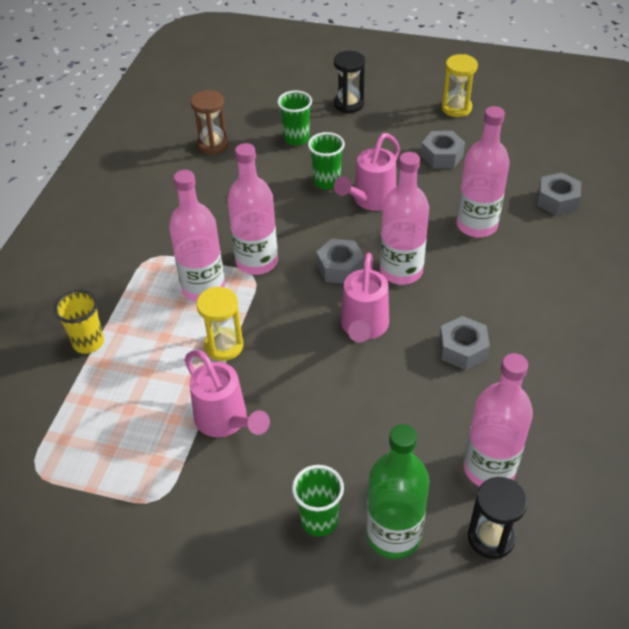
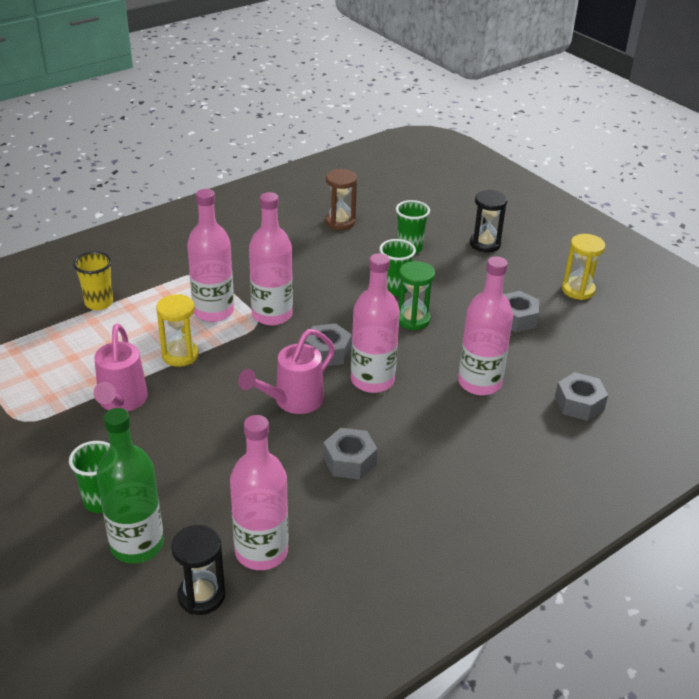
camera: 35 degrees right, 10 degrees down
pink watering can [334,133,400,211] -> green hourglass [399,261,435,330]

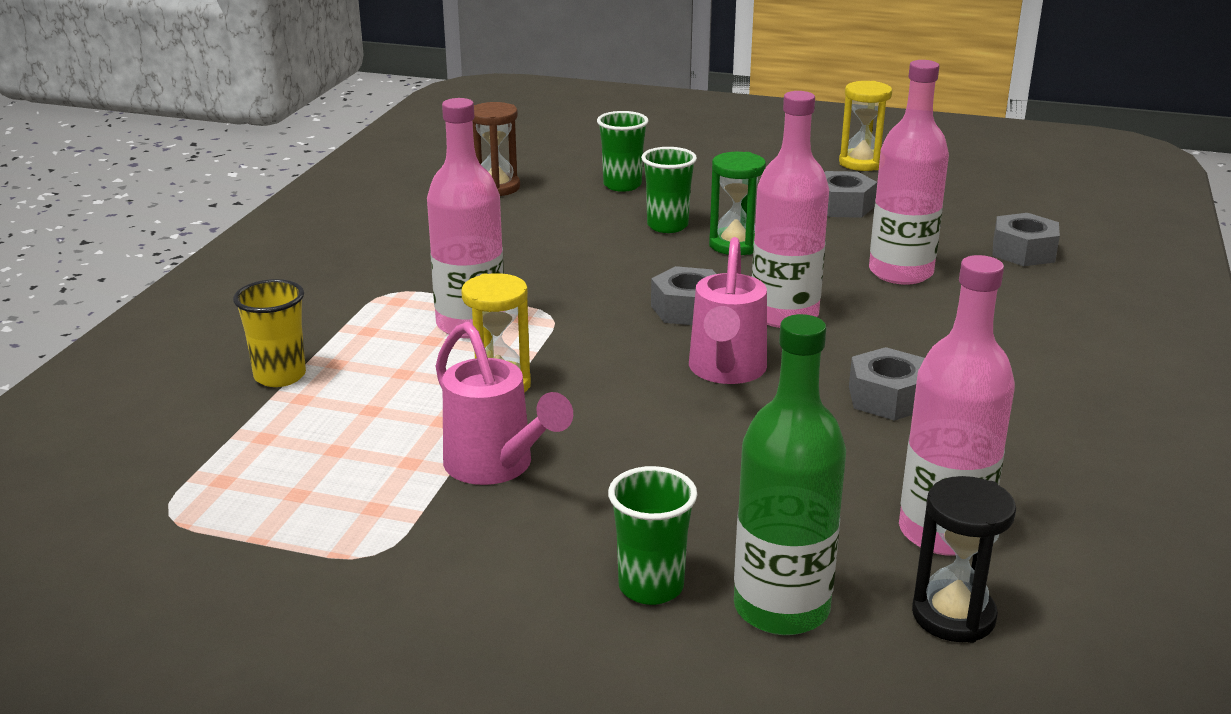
camera: 35 degrees left, 10 degrees down
pink bottle [249,192,293,325] -> none
black hourglass [470,190,507,253] -> none

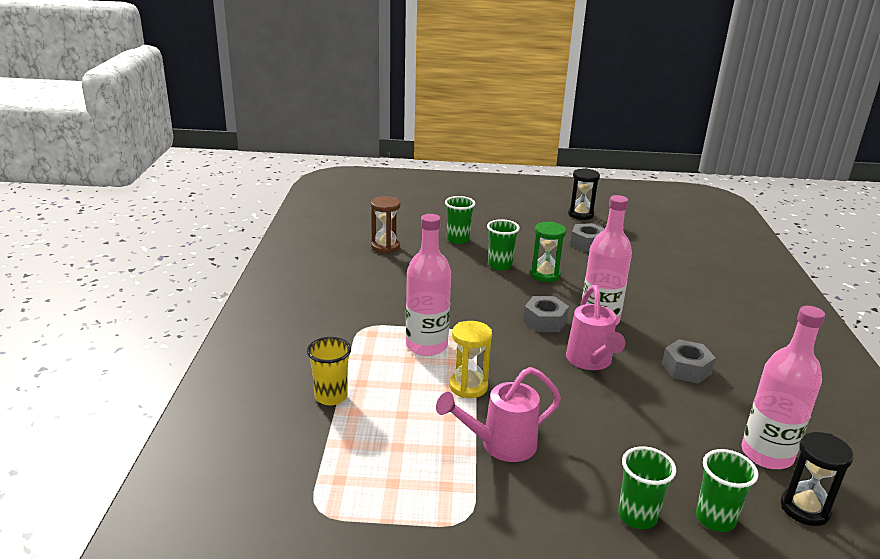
camera: 15 degrees left, 0 degrees up
pink watering can [436,322,573,485] -> pink watering can turned 120 degrees clockwise [436,367,561,462]
green bottle [734,314,846,635] -> green cup [696,449,758,532]
yellow hourglass [839,81,892,171] -> black hourglass [568,168,600,220]
pink bottle [869,60,949,285] -> none
grey nut [993,213,1060,266] -> none

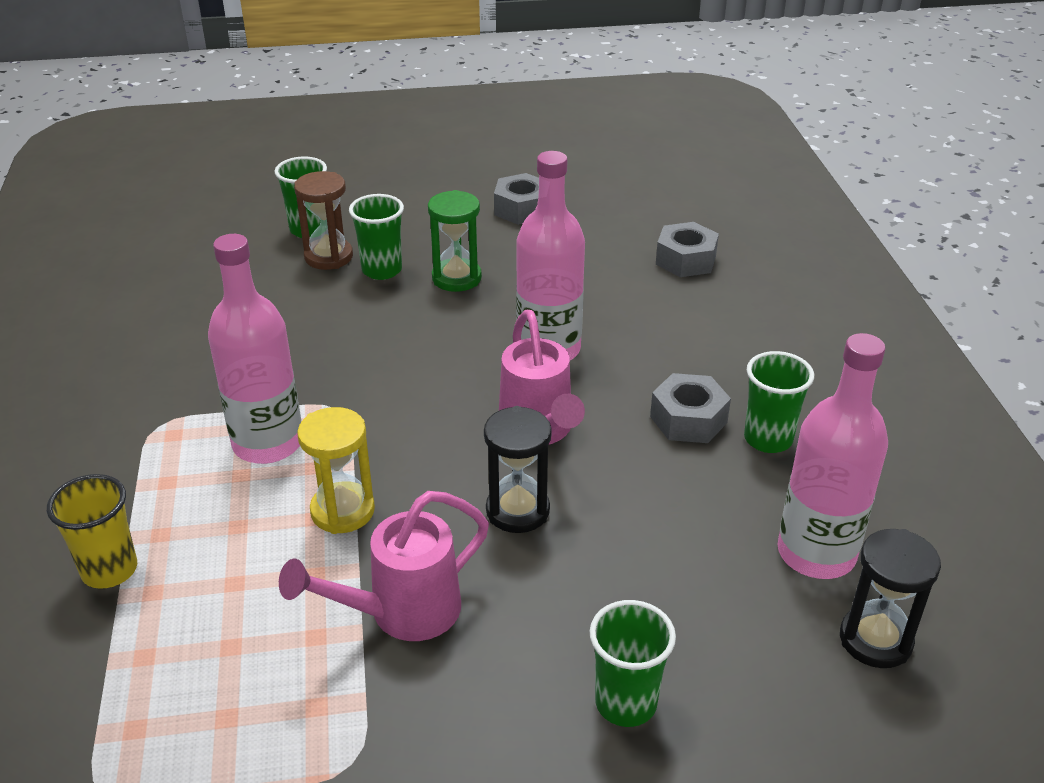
camera: 10 degrees left, 10 degrees up
brown hourglass [371,196,400,254] -> brown hourglass moved to [294,171,353,270]
grey nut [523,296,569,332] -> grey nut moved to [656,222,719,277]
black hourglass [568,168,600,220] -> black hourglass moved to [484,406,552,533]
green cup [696,449,758,532] -> green cup moved to [744,351,814,453]

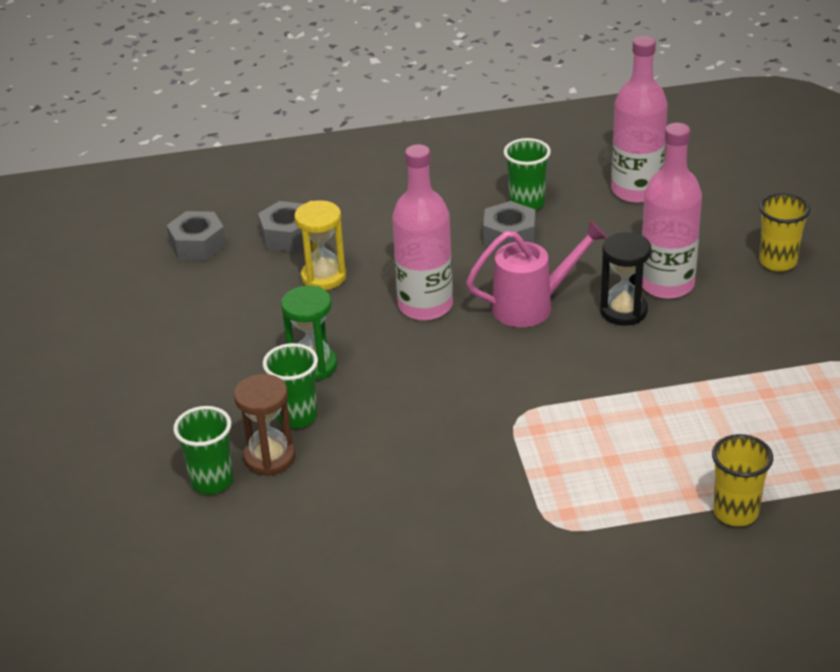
camera: 90 degrees left, 0 degrees up
pink bottle [208,234,301,464] -> pink bottle moved to [642,123,702,299]
pink watering can [279,491,489,641] -> none
yellow hourglass [297,407,375,534] -> yellow hourglass moved to [294,200,346,290]
grey nut [494,173,539,225] -> grey nut moved to [167,211,226,260]
green cup [590,600,676,727] -> yellow cup [759,193,810,272]
black hourglass [840,529,941,668] -> none

